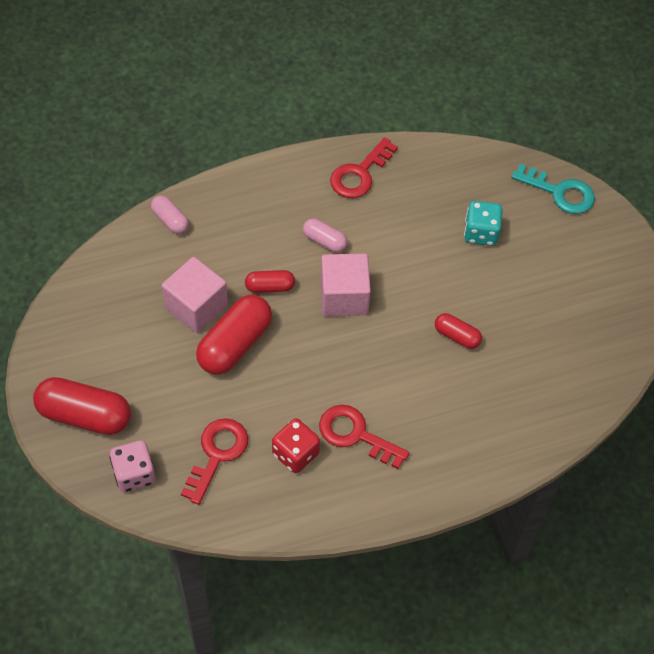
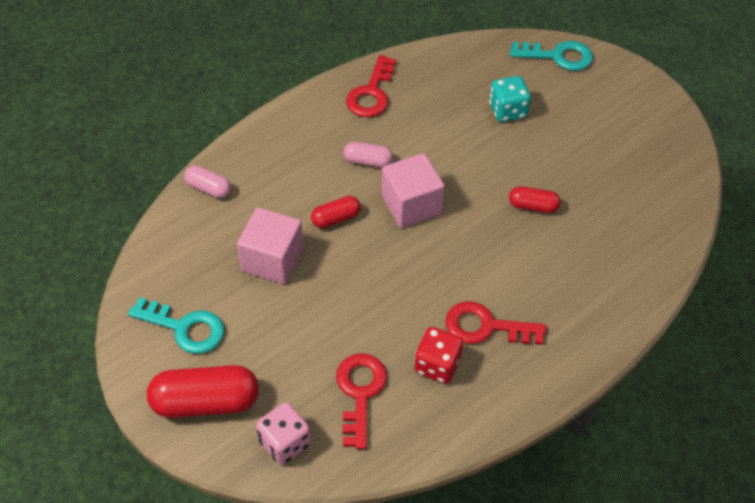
camera: 20 degrees left, 5 degrees down
red capsule [196,295,272,374] -> none
none -> turquoise key [128,297,224,354]

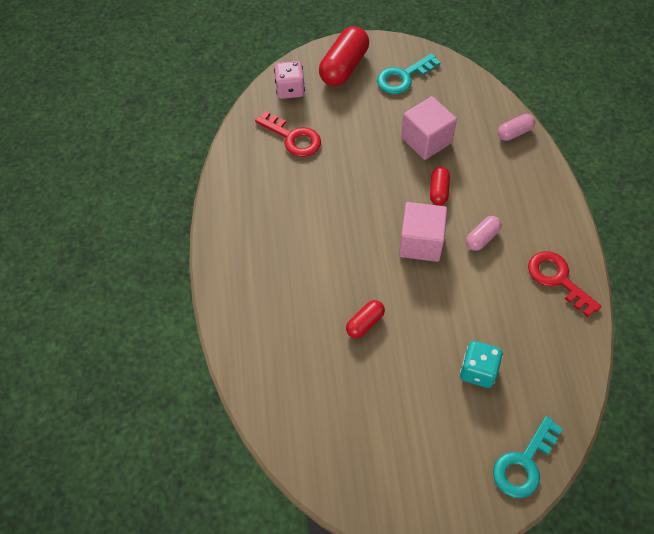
camera: 125 degrees right, 5 degrees up
red dice [414,327,463,384] -> none
red key [445,301,546,345] -> none

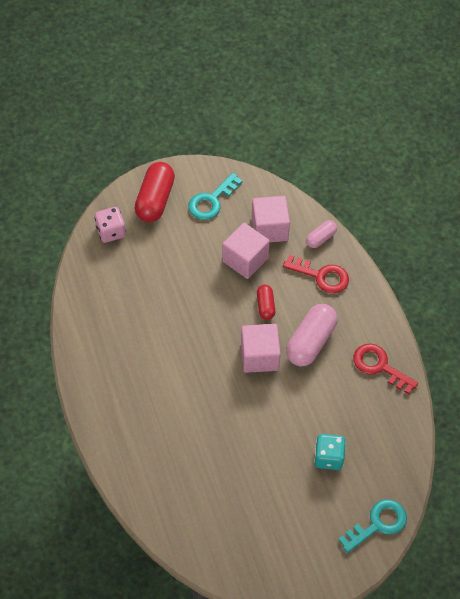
camera: 15 degrees left, 0 degrees up
red key [255,111,321,157] -> red key moved to [283,255,349,293]
red capsule [346,300,385,338] -> none
pink capsule [466,216,502,251] -> pink capsule [286,304,337,366], size x1.87
turquoise key [493,416,563,498] -> turquoise key turned 150 degrees counterclockwise [338,499,407,553]
none -> pink cube [252,196,290,242]

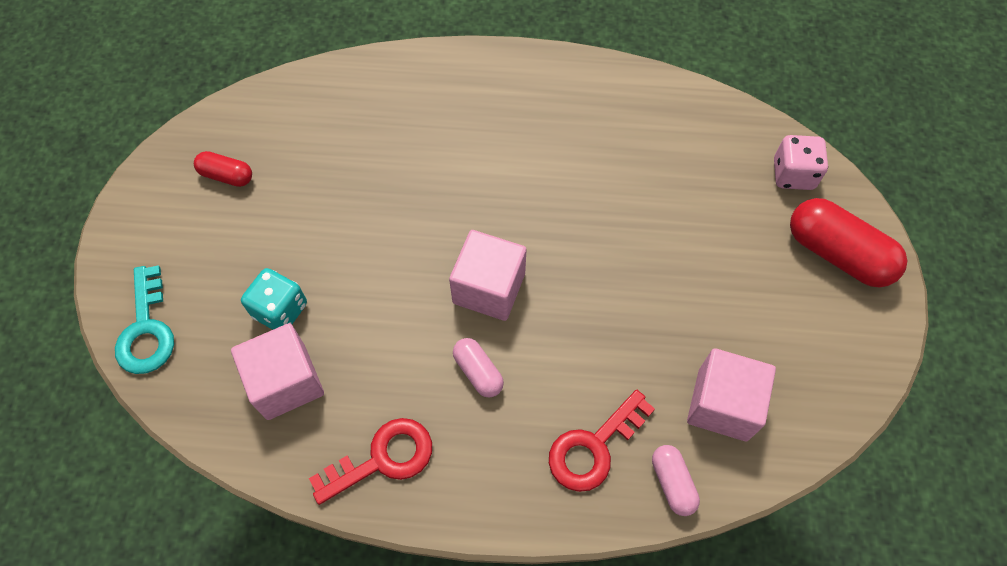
camera: 115 degrees right, 5 degrees up
turquoise key [188,173,243,220] -> none
pink cube [222,223,270,279] -> pink cube moved to [231,323,324,420]
red capsule [257,285,275,320] -> red capsule moved to [194,151,252,187]
pink capsule [286,304,337,366] -> pink capsule [453,338,504,398], size x0.54

